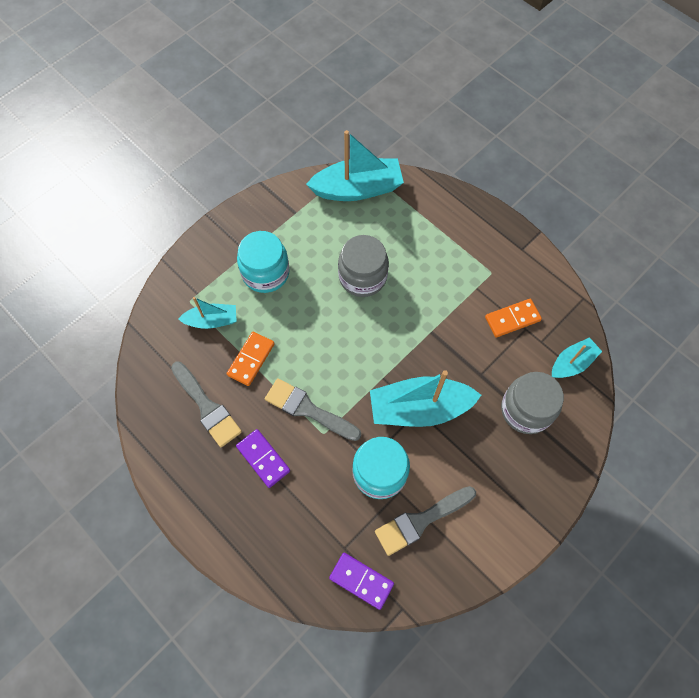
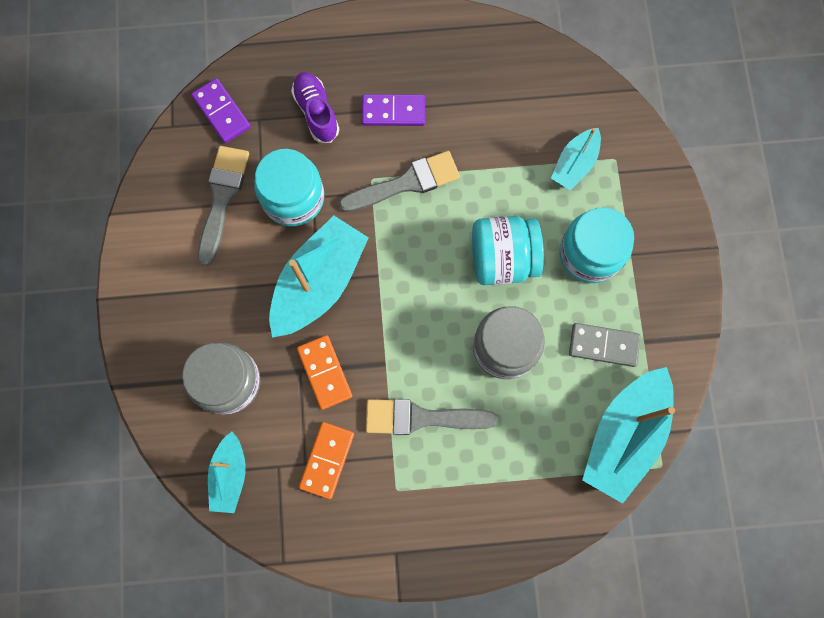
camera: 130 degrees right, 10 degrees up
grey brush [171,362,242,447] -> grey brush moved to [366,399,498,435]
orange domino [227,332,275,386] -> orange domino moved to [297,335,352,410]
purple domino [329,553,394,610] -> purple domino turned 75 degrees clockwise [191,78,251,143]
none -> purple shoe [291,72,340,143]
none -> turquoise jar [472,216,544,285]
none -> grey domino [569,323,641,367]

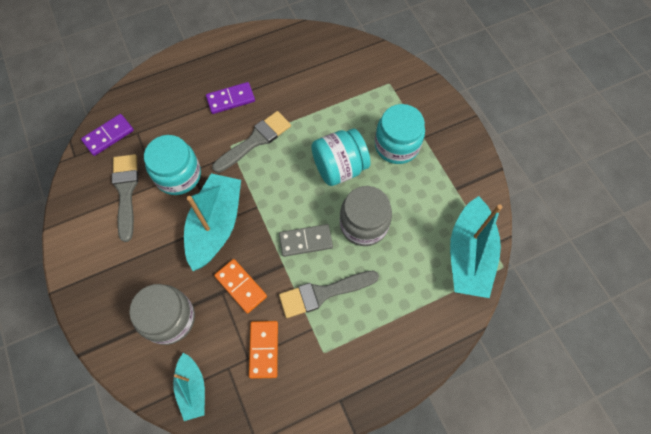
camera: 20 degrees left, 10 degrees down
purple domino [191,78,251,143] -> purple domino turned 75 degrees counterclockwise [81,114,134,156]
purple shoe [291,72,340,143] -> none
turquoise boat [551,128,601,191] -> none
grey domino [569,323,641,367] -> grey domino moved to [279,224,333,257]

